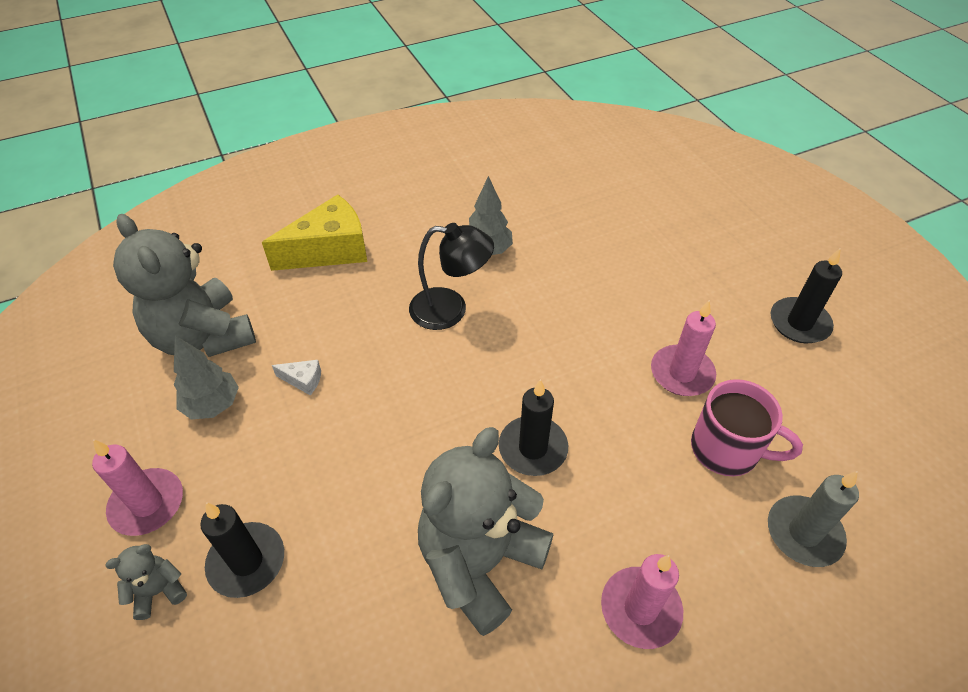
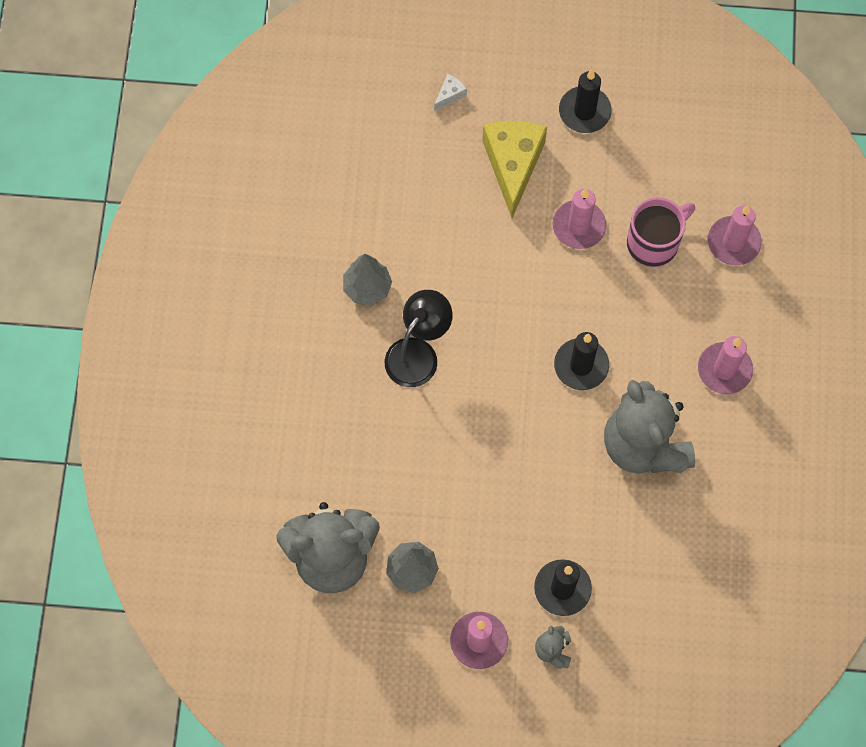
camera: 60 degrees left, 20 degrees up
yellow cheese [262,194,367,271] -> yellow cheese moved to [482,121,547,218]
white cheese [272,360,321,395] -> white cheese moved to [434,74,467,111]
grey candle [768,471,859,567] -> pink candle [708,205,762,266]

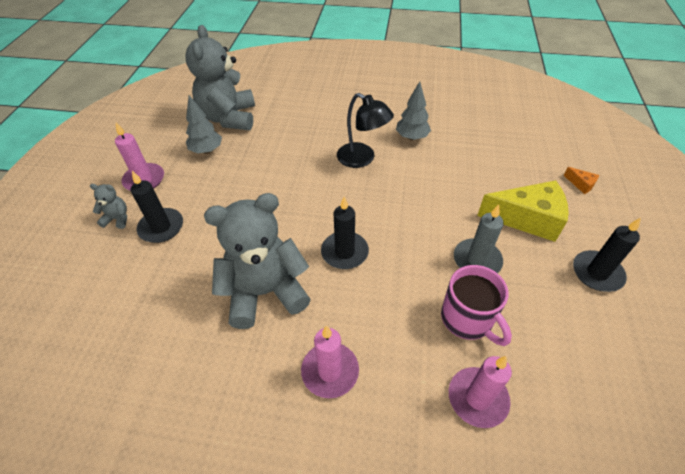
camera: 95 degrees right, 20 degrees down
white cheese [434,74,467,111] -> orange cheese [563,167,599,194]
pink candle [552,189,606,249] -> grey candle [454,204,504,273]

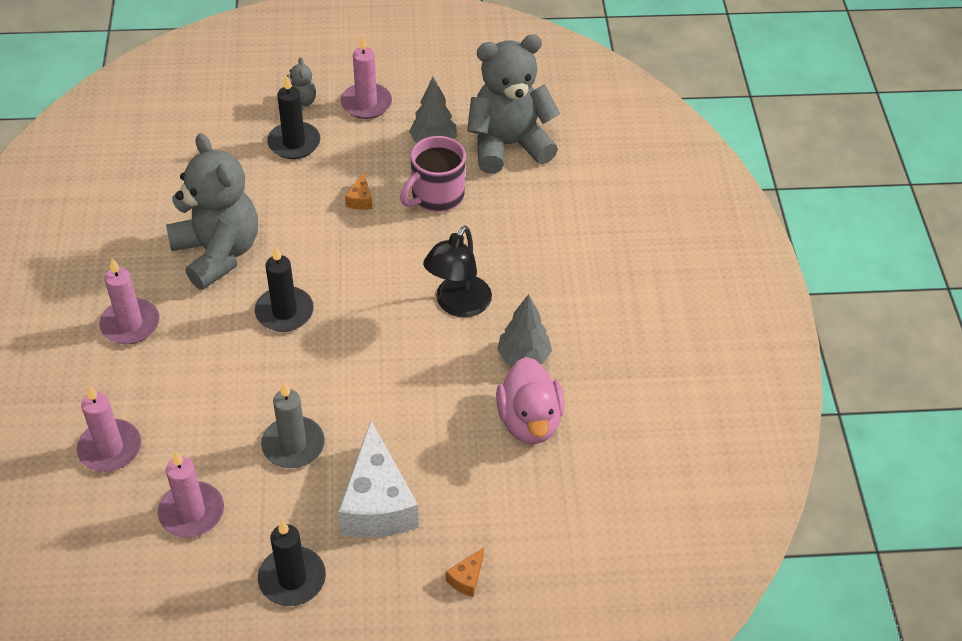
camera: 75 degrees right, 0 degrees up
pink mug [441,265,512,346] -> pink mug moved to [400,136,466,212]
yellow cheese [477,180,569,242] -> white cheese [338,421,419,538]
none -> pink candle [158,451,224,538]
none -> orange cheese [345,172,373,210]
none -> pink duck [496,357,564,444]

